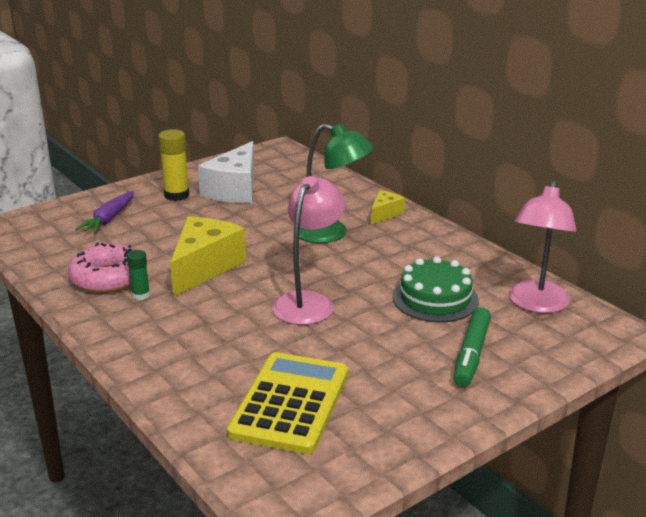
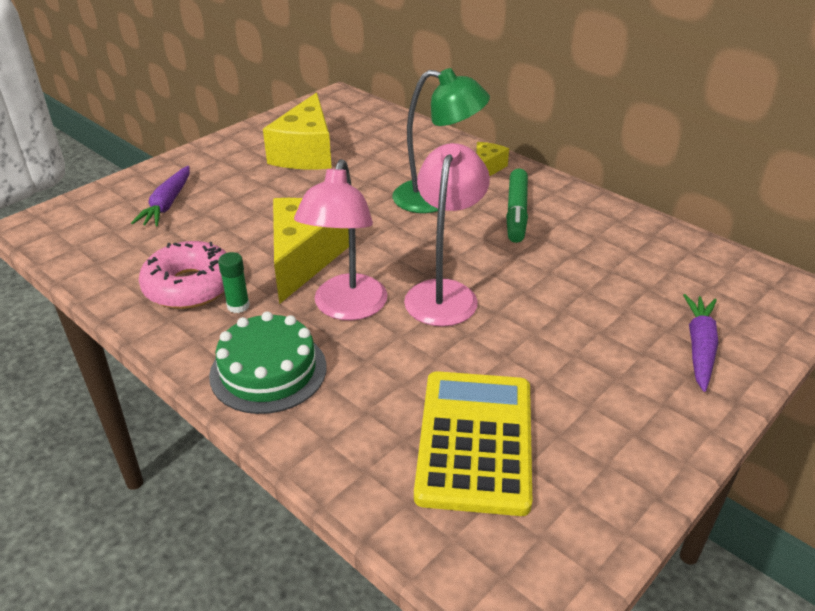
camera: 10 degrees left, 10 degrees up
yellow glue stick [158,129,189,201] -> none
white cheese [198,141,254,203] -> yellow cheese [263,92,332,169]
green cake [393,257,479,322] -> green cake moved to [209,311,327,414]
green marker [453,307,491,387] -> green marker moved to [506,168,528,243]
pink lamp [509,180,576,313] -> pink lamp moved to [294,159,388,321]
none -> purple carrot [683,294,718,392]

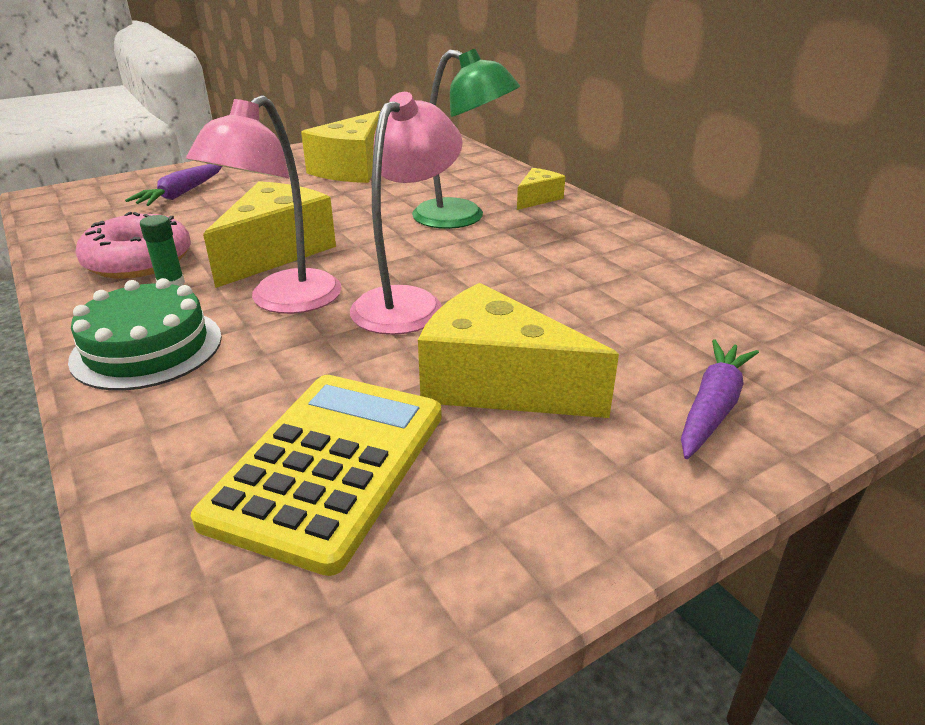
camera: 15 degrees right, 5 degrees down
green marker [506,168,528,243] -> none
none -> yellow cheese [418,283,619,418]

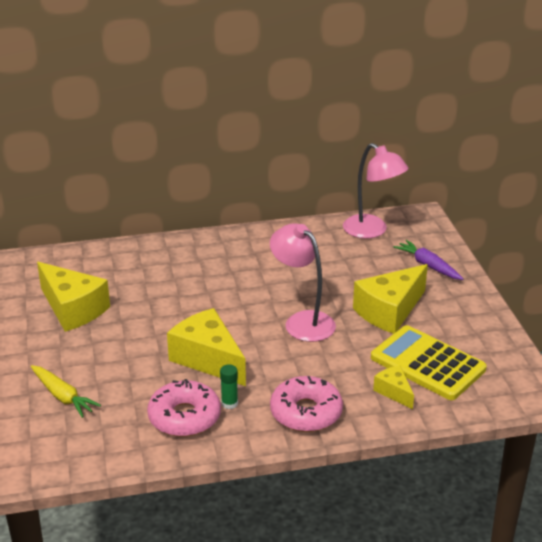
camera: 70 degrees left, 0 degrees up
green cake [68,278,222,391] -> pink donut [270,376,343,432]
purple carrot [125,164,222,206] -> yellow carrot [30,365,101,418]
pink lamp [186,95,342,314] -> pink lamp moved to [343,143,409,239]
green lamp [412,49,520,229] -> none
yellow cheese [517,168,565,210] -> yellow cheese moved to [373,365,414,409]

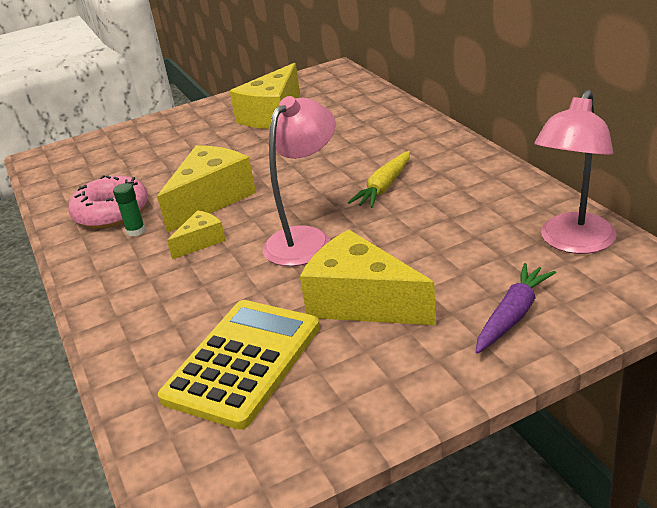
camera: 80 degrees right, 0 degrees up
yellow carrot [30,365,101,418] -> yellow carrot moved to [348,151,410,208]
pink donut [270,376,343,432] -> none
yellow cheese [373,365,414,409] -> yellow cheese moved to [167,210,226,259]

